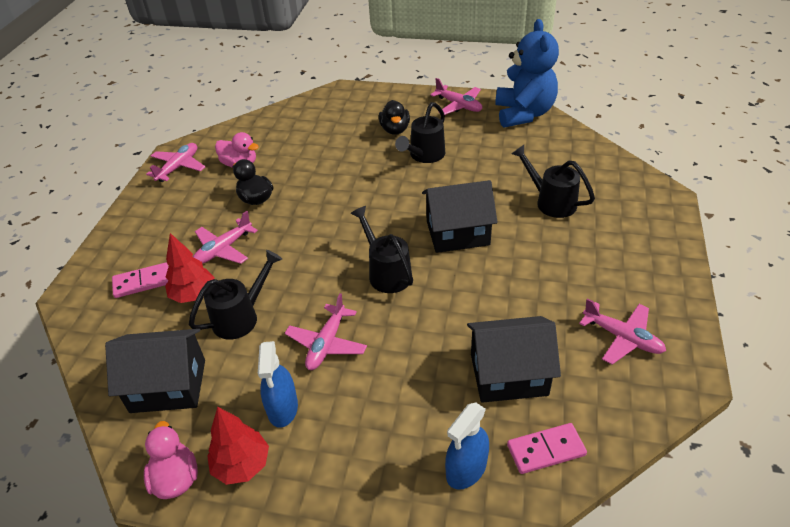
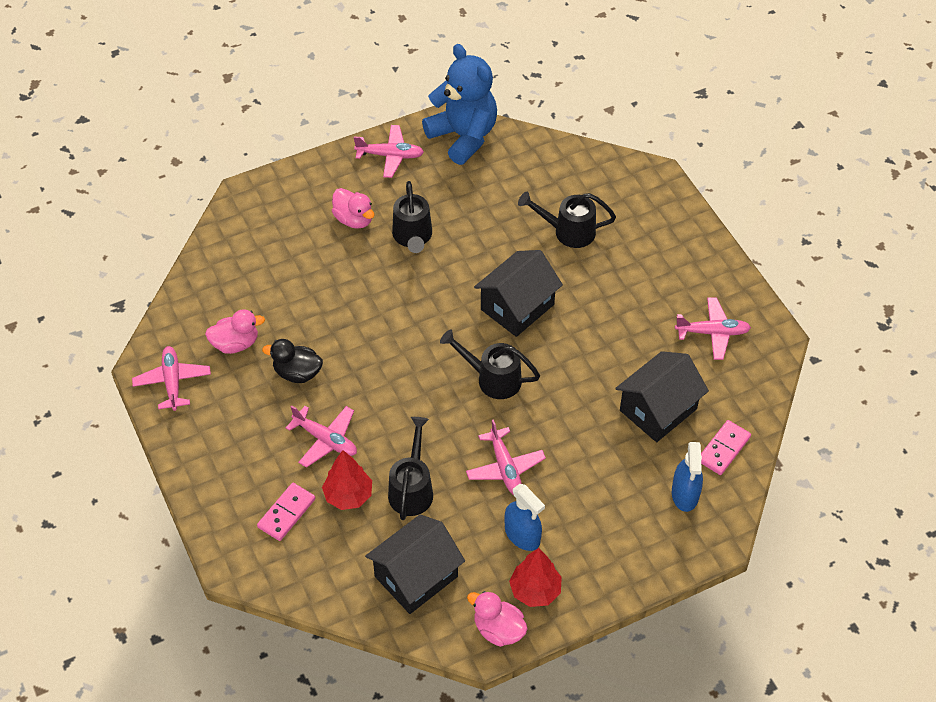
camera: 40 degrees left, 10 degrees up
pink plane [193,211,258,264] -> pink plane turned 60 degrees counterclockwise [286,406,357,468]
black duck [379,100,410,135] -> pink duck [332,188,375,229]

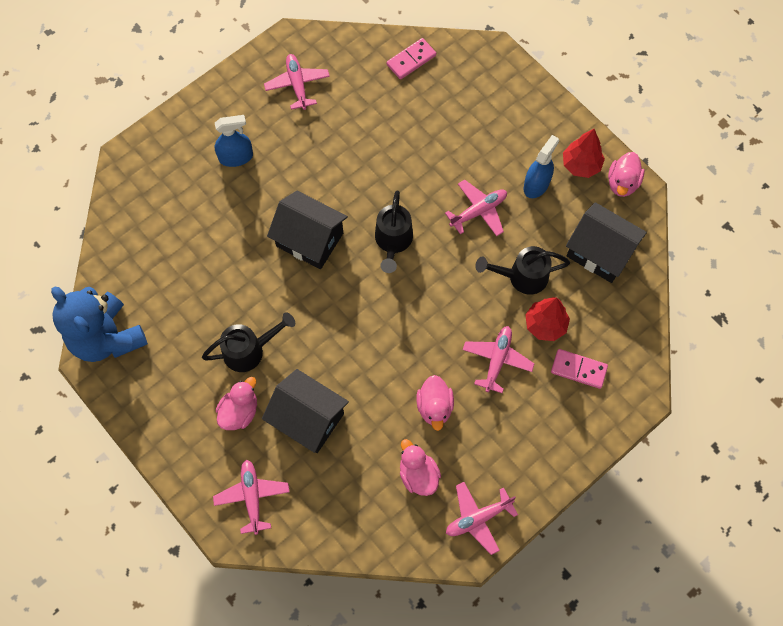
camera: 105 degrees left, 15 degrees up
black duck [262,339,323,383] -> pink duck [416,375,454,431]
pink plane [354,125,424,178] -> pink plane moved to [213,460,290,535]
blue teddy bear [422,44,497,165] -> blue teddy bear turned 75 degrees counterclockwise [51,286,148,362]
black watering can [518,192,616,248] -> none
black house [615,351,709,442] -> black house moved to [262,369,349,453]
blue spray bottle [672,442,703,512] -> blue spray bottle moved to [215,115,253,167]
pink domino [701,420,751,475] -> pink domino turned 60 degrees counterclockwise [387,38,436,79]

